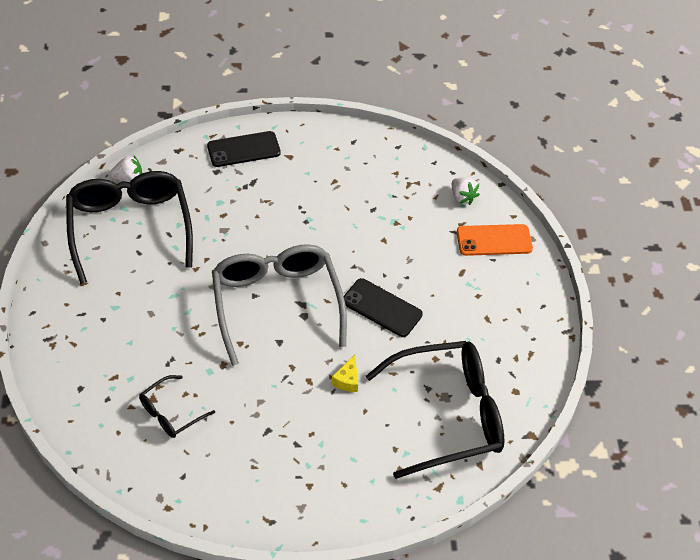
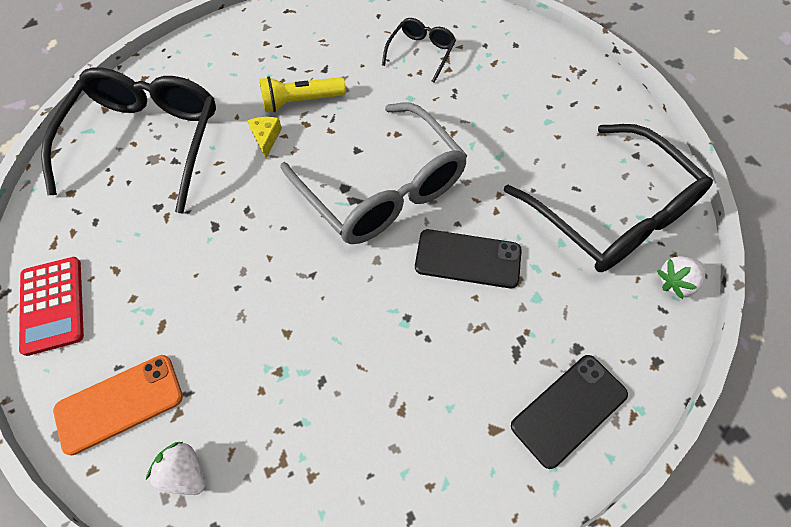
camera: 160 degrees right, 10 degrees up
black phone [344,278,423,337] -> black phone moved to [415,229,522,288]
black glasses [366,341,504,479] -> black glasses turned 135 degrees clockwise [41,67,216,214]
none -> red calculator [19,257,84,356]
none -> yellow flashlight [259,76,346,112]

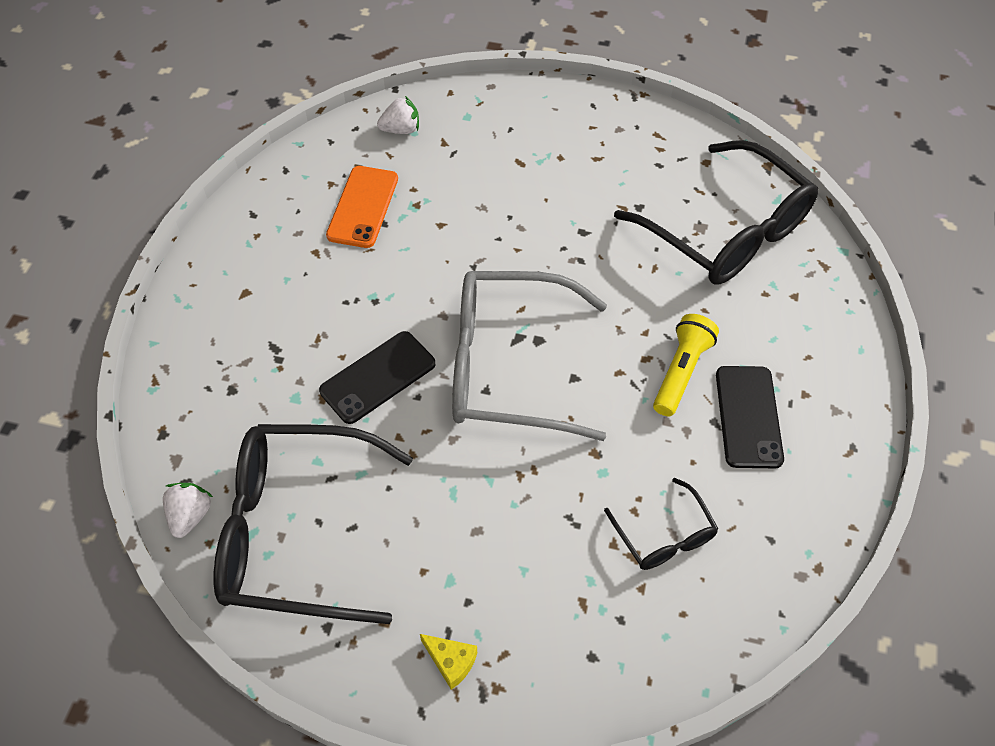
camera: 130 degrees right, 5 degrees down
red calculator [19,257,84,356] -> none
orange phone [53,355,183,455] -> orange phone moved to [326,166,398,248]
yellow cheese [247,117,282,158] -> yellow cheese moved to [420,634,477,690]
black phone [511,355,628,469] -> black phone moved to [716,366,784,468]

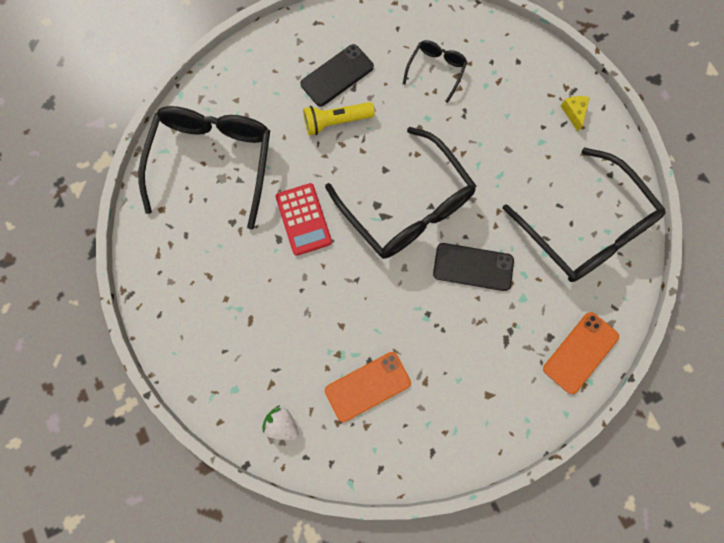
camera: 130 degrees left, 20 degrees up
white strawberry [163,483,213,538] -> none
grey glasses [452,271,607,441] -> black glasses [325,127,476,259]
none -> red calculator [276,183,332,256]
none -> orange phone [543,312,619,394]

